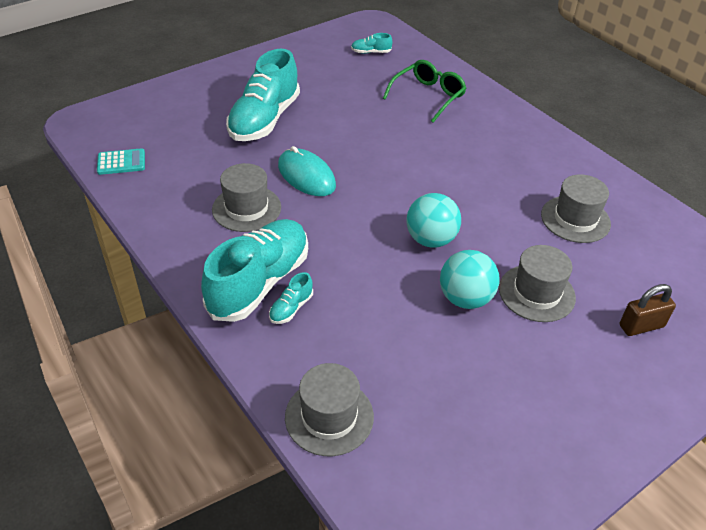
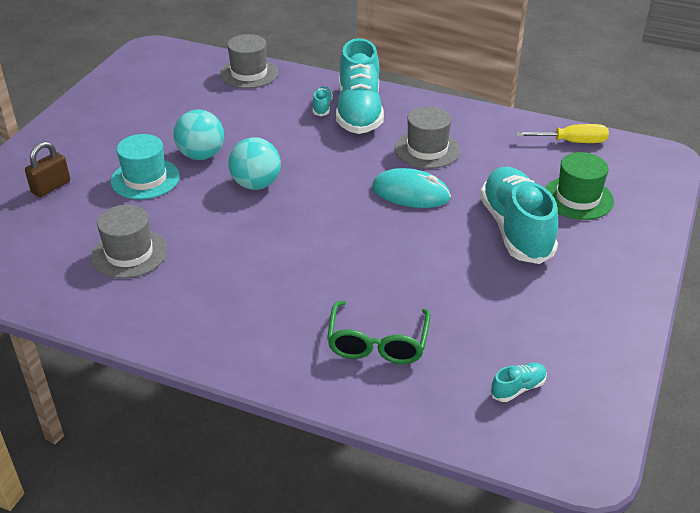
camera: 150 degrees right, 5 degrees down
turquoise calculator [97,148,145,175] -> yellow screwdriver [515,124,609,143]
grey hat [499,245,576,322] -> turquoise hat [111,134,180,200]
none -> green hat [545,152,614,220]

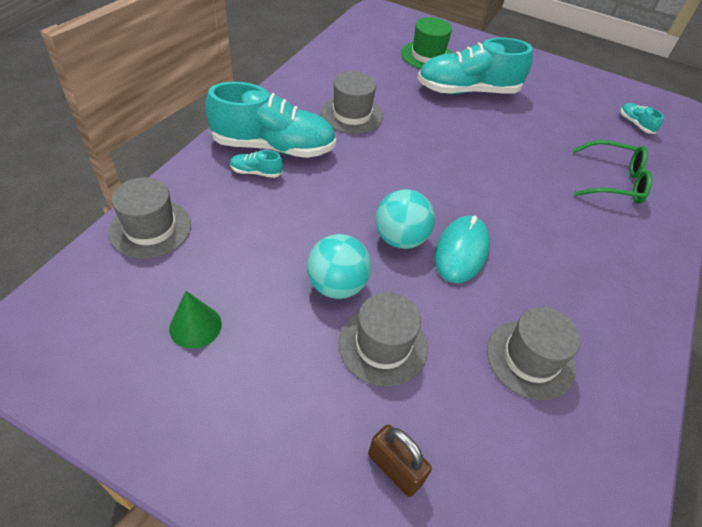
camera: 90 degrees left, 10 degrees up
turquoise hat [111,134,180,200] -> grey hat [339,292,428,386]
turquoise mouse [372,168,451,208] -> turquoise mouse moved to [435,216,490,283]
yellow screwdriver [515,124,609,143] -> none
none -> green cone [169,291,222,349]

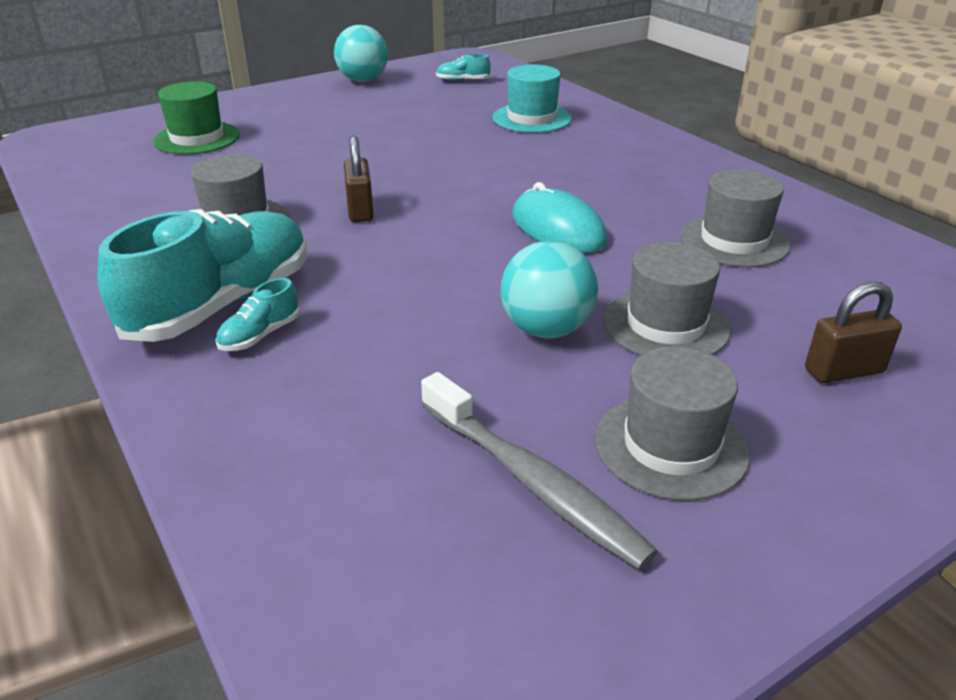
camera: 55 degrees left, 15 degrees down
grey hat [109,177,191,259] -> grey hat moved to [595,346,750,501]
green cone [169,291,222,349] -> grey toothbrush [421,372,658,570]
turquoise ball [375,189,435,249] -> turquoise ball moved to [334,25,388,82]
turquoise shoe [417,37,533,94] -> none
green glasses [573,140,652,204] -> turquoise hat [493,64,572,133]
none -> brown padlock [344,136,374,222]

